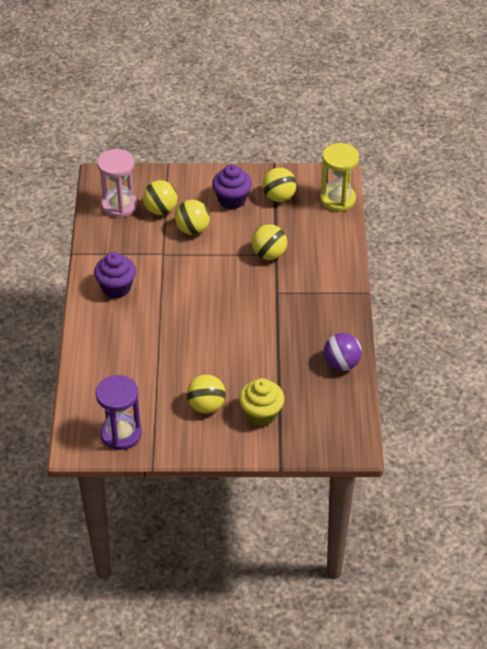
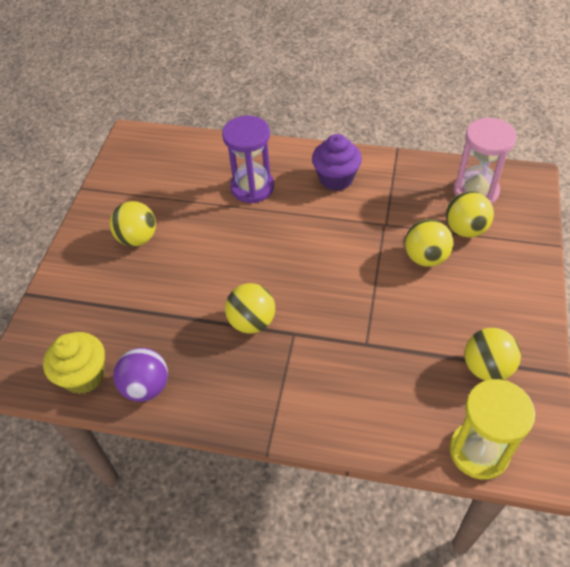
camera: 105 degrees right, 5 degrees up
purple hourglass [96,375,142,450] -> purple hourglass moved to [222,116,274,203]
purple cupcake [212,164,252,209] -> none
yellow cupcake [239,378,284,427] -> yellow cupcake moved to [43,332,105,394]
yellow ball [252,224,287,260] -> yellow ball moved to [225,283,275,333]

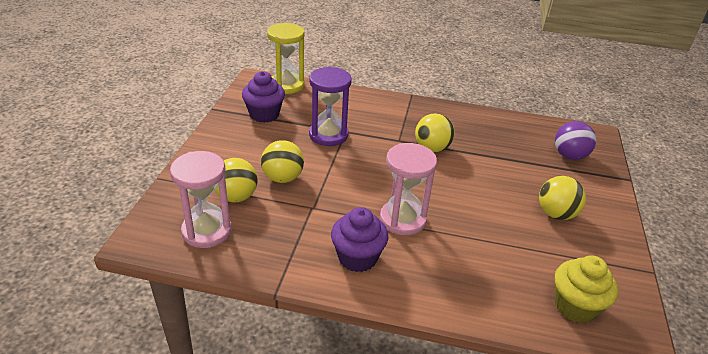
camera: 175 degrees right, 15 degrees down
yellow cupcake [43,332,105,394] -> yellow cupcake moved to [555,255,618,323]
purple ball [113,348,168,402] -> purple ball moved to [555,121,596,160]
purple hourglass [222,116,274,203] -> purple hourglass moved to [309,67,352,146]
yellow ball [464,328,521,381] -> purple cupcake [242,71,285,123]
none -> pink hourglass [380,143,437,236]

